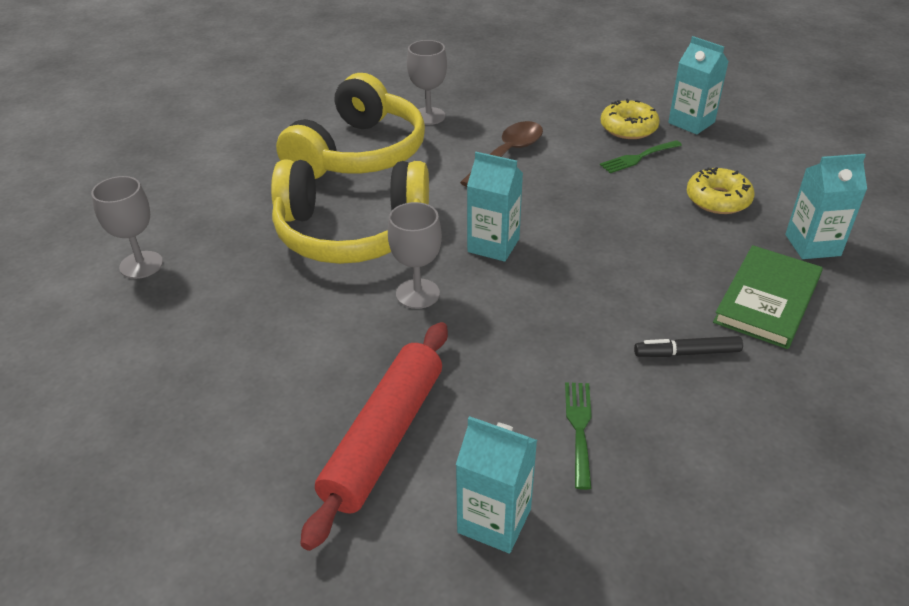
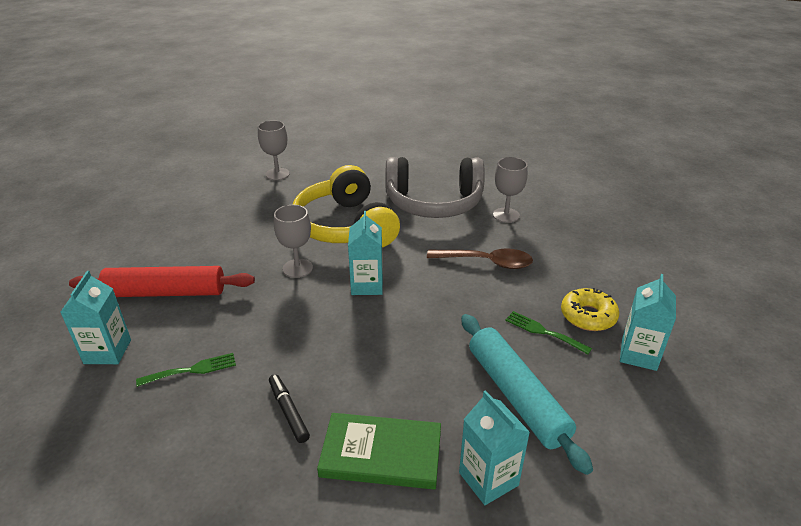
camera: 65 degrees right, 5 degrees down
yellow headphones [276,73,425,179] -> grey headphones [385,157,485,218]
yellow donut [687,167,755,214] -> turquoise rolling pin [461,314,593,475]

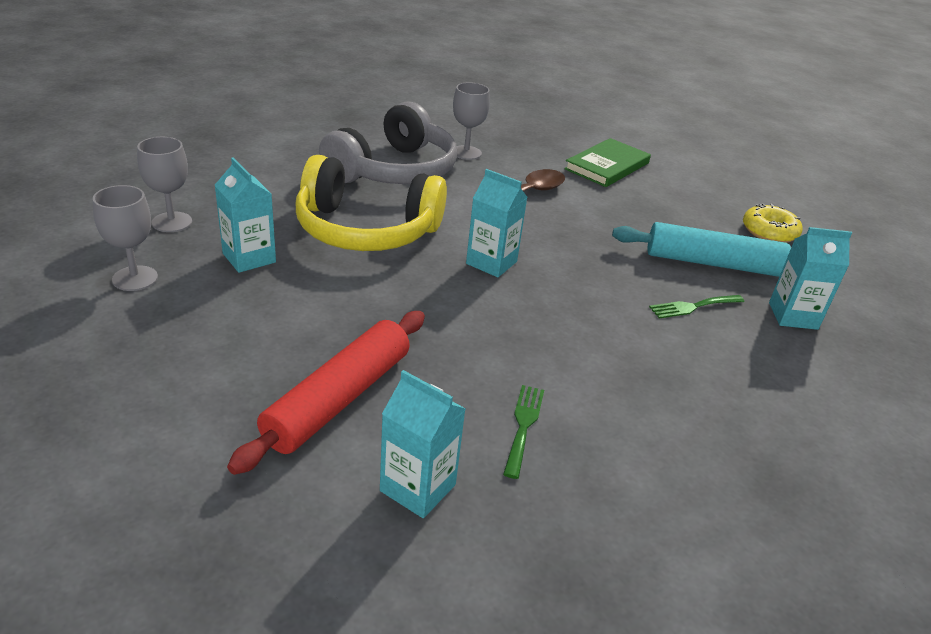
camera: 60 degrees left, 0 degrees up
black marker [269,374,310,443] -> none
grey goblet [274,205,313,278] -> grey goblet moved to [93,185,158,291]
green book [317,413,441,490] -> green book moved to [564,138,651,187]
green fork [505,311,592,354] -> green fork moved to [649,295,745,319]
yellow donut [561,288,619,331] -> yellow donut moved to [743,204,803,243]
turquoise carton [620,274,676,371] -> turquoise carton moved to [215,157,276,273]

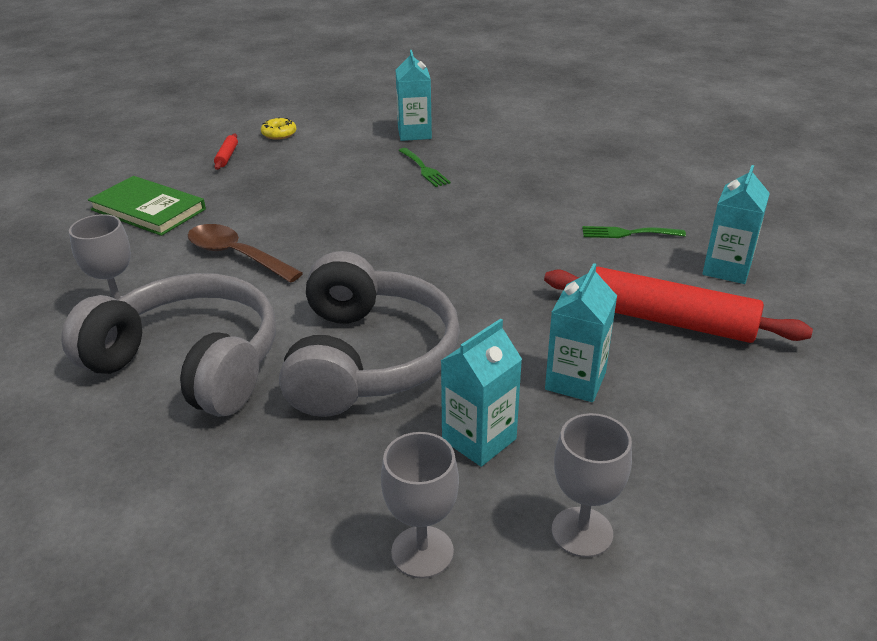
camera: 95 degrees left, 0 degrees up
yellow headphones [296,155,447,251] -> grey headphones [279,251,460,417]
turquoise carton [466,169,527,277] -> turquoise carton moved to [545,263,617,402]
turquoise rolling pin [612,222,791,277] -> none
yellow donut [743,204,803,243] -> yellow donut [261,117,296,140], size x0.66
none -> red rolling pin [214,133,238,170]

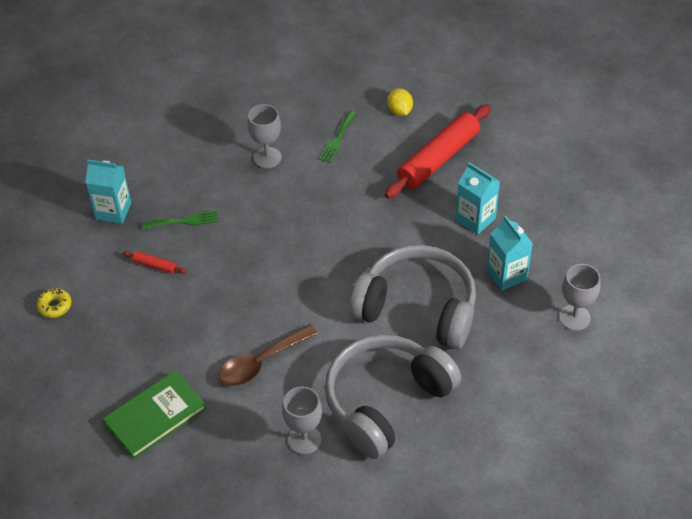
camera: 70 degrees left, 15 degrees up
red rolling pin [214,133,238,170] -> red rolling pin moved to [123,251,187,274]
grey goblet [552,413,632,558] -> grey goblet moved to [248,104,282,168]
turquoise carton [702,165,770,284] -> yellow lemon [387,88,413,116]

